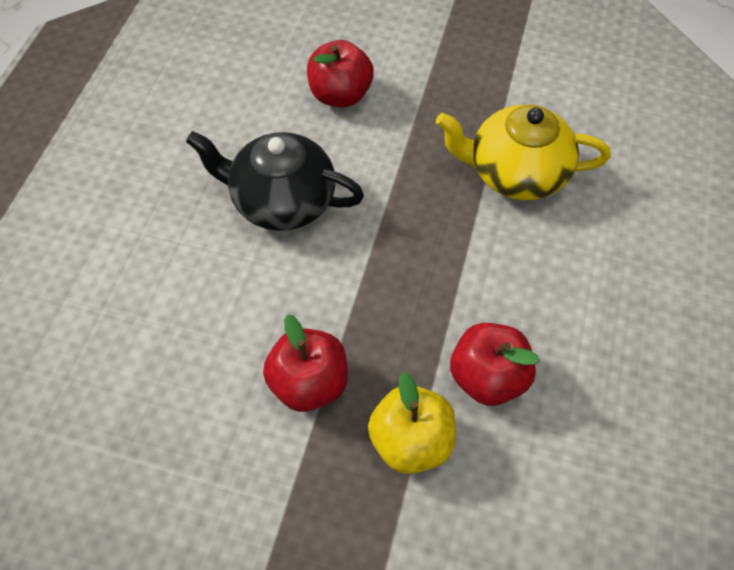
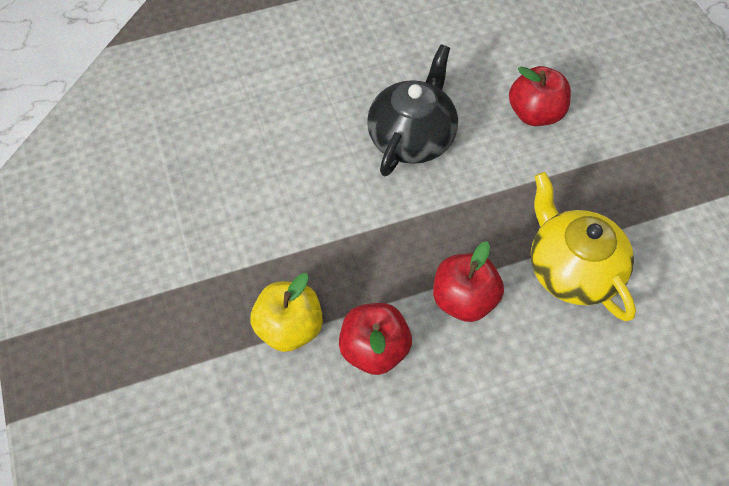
camera: 55 degrees right, 0 degrees up
black teapot [186,131,364,231] -> black teapot turned 45 degrees clockwise [367,44,458,176]
red apple [263,314,348,412] -> red apple moved to [433,241,504,322]

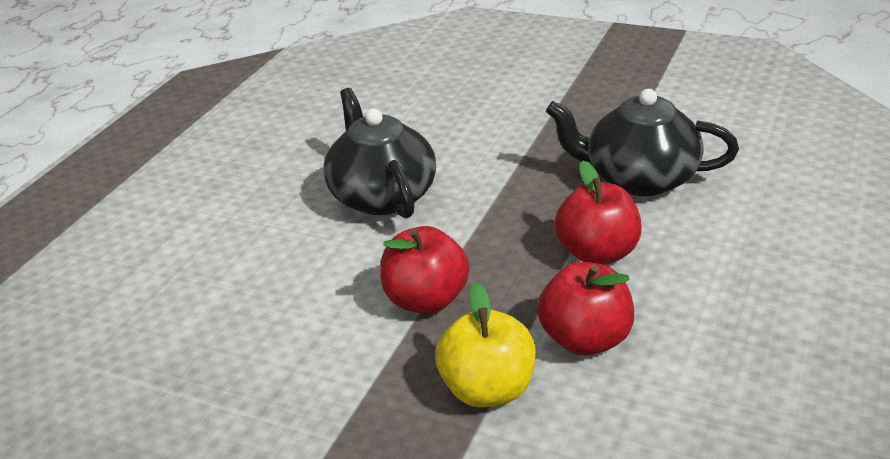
camera: 45 degrees left, 25 degrees down
red apple [509,66,571,126] -> red apple moved to [380,226,469,314]
yellow teapot [531,172,636,321] -> black teapot [546,89,739,196]

